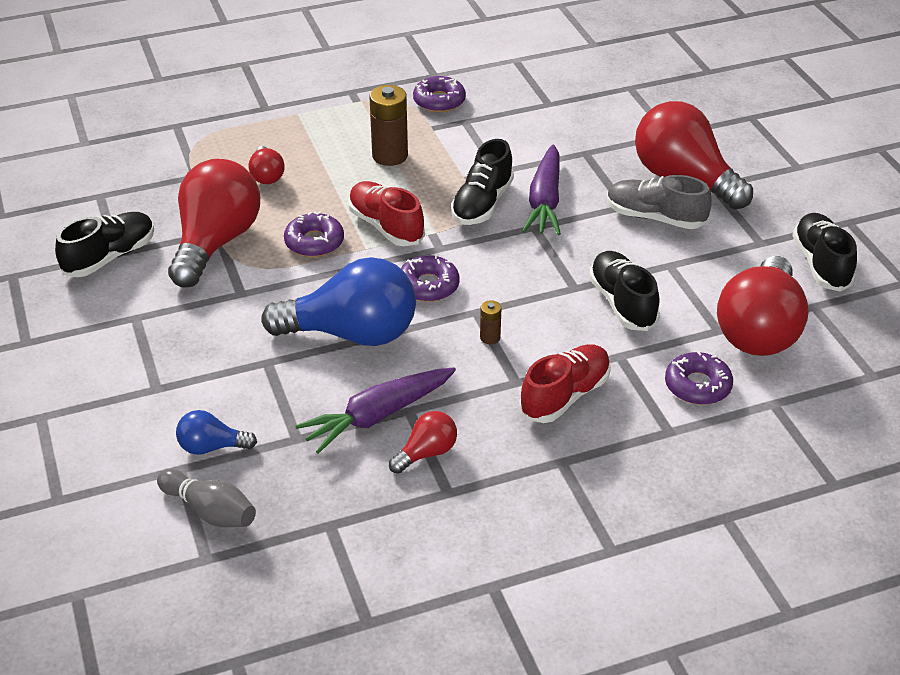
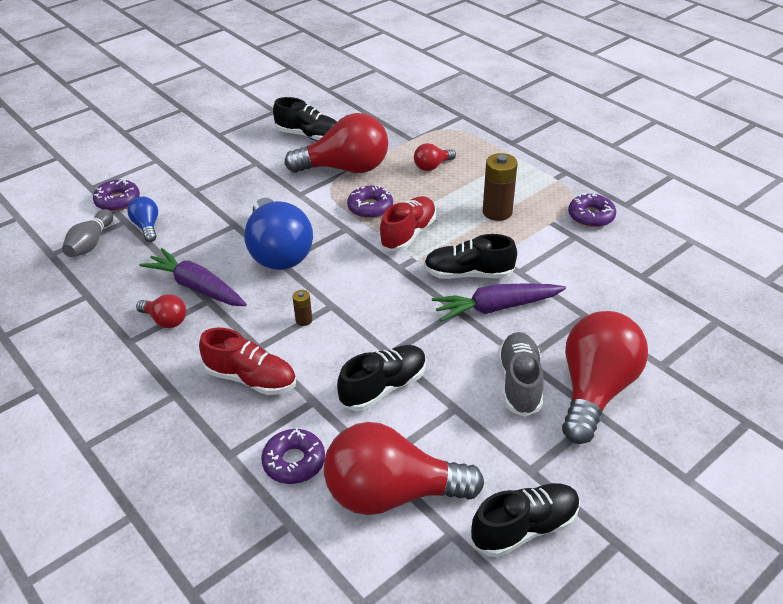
camera: 70 degrees right, 0 degrees up
purple donut [400,255,460,302] -> purple donut moved to [93,178,140,211]

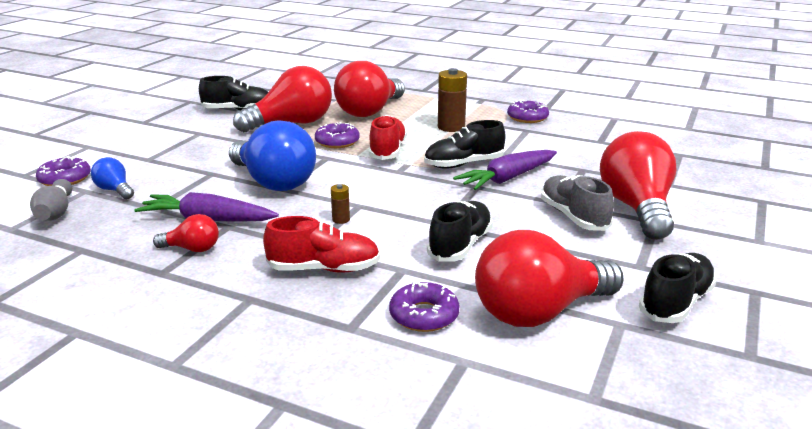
camera: 25 degrees left, 15 degrees down
red light bulb [414,143,456,171] -> red light bulb [334,61,405,117], size x2.14

